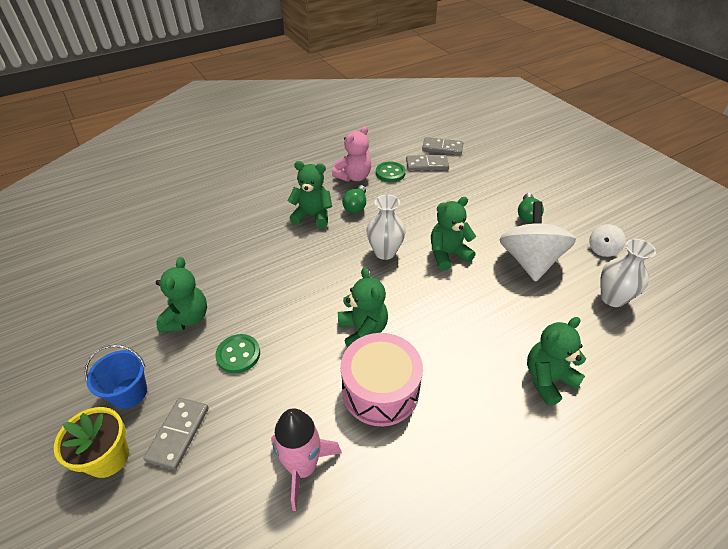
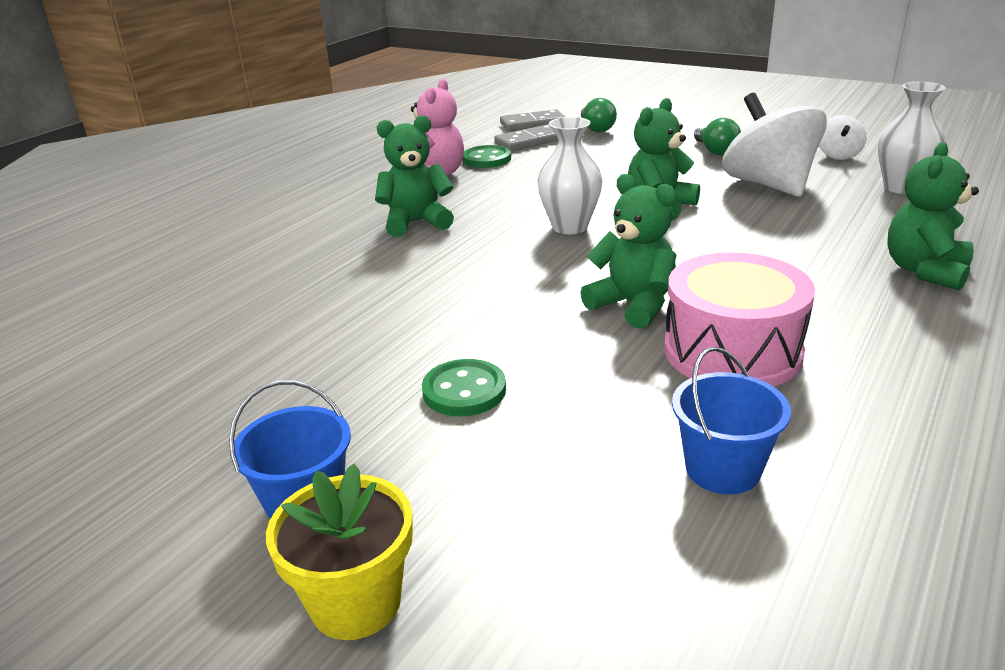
camera: 25 degrees left, 15 degrees down
grey domino [143,398,209,470] -> none
green teddy bear [156,257,207,333] -> none
pink rocket [271,408,342,511] -> blue bucket [672,347,791,494]
green light bulb [342,185,366,213] -> green light bulb moved to [581,98,617,132]

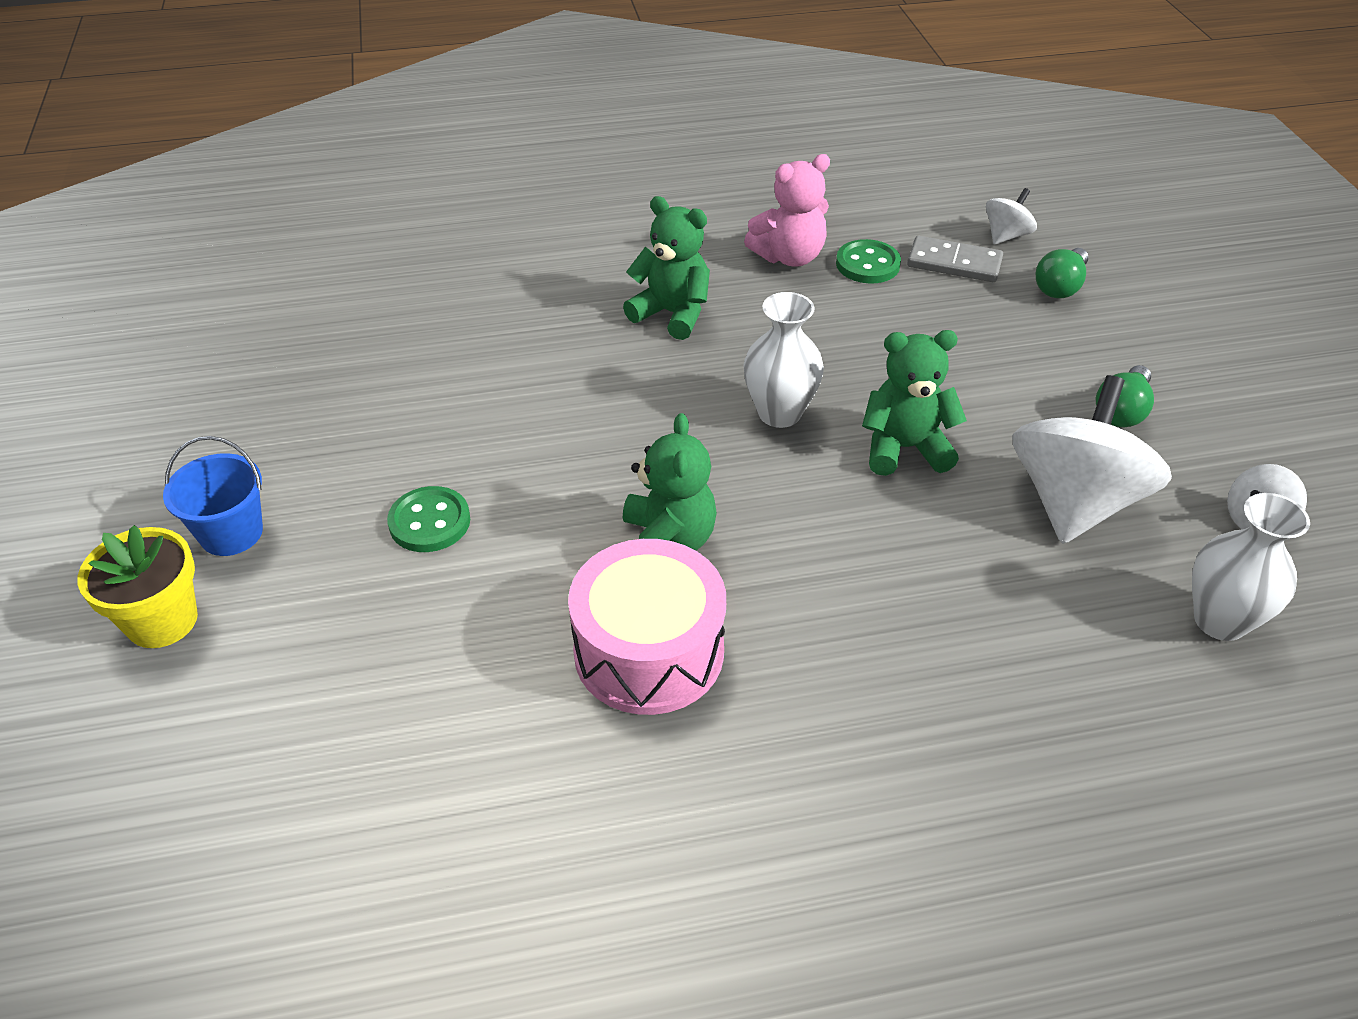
camera: 45 degrees right, 15 degrees up
grey domino [500,109,565,131] -> white spinning top [986,188,1037,245]
blue bucket [672,347,791,494] -> none
green teddy bear [887,142,979,291] -> none

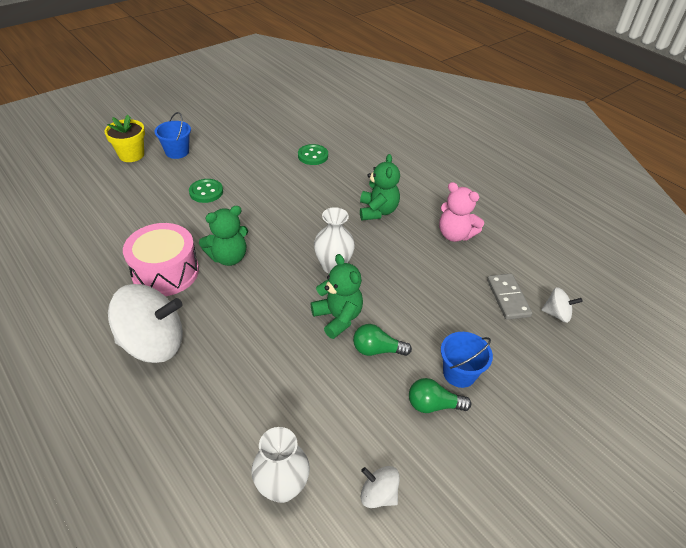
camera: 60 degrees right, 0 degrees up
green button [836,239,901,283] -> green button moved to [298,144,328,165]
white spinning top [1012,375,1172,544] -> white spinning top moved to [108,284,183,363]
green light bulb [1036,248,1089,298] -> green light bulb moved to [353,324,412,356]
none -> blue bucket [441,332,493,388]

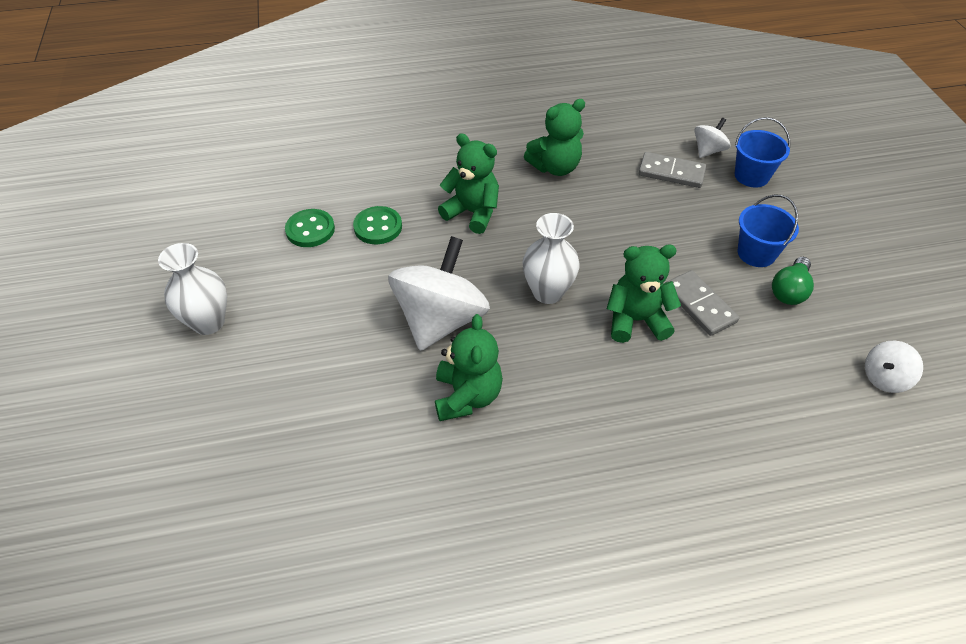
camera: 60 degrees left, 5 degrees up
yellow flower pot [104,115,145,162] -> none
white spinning top [108,284,183,363] -> white spinning top moved to [388,236,490,351]
pink drum [123,223,199,296] -> none
blue bucket [154,112,191,159] -> blue bucket moved to [735,117,790,187]
green button [189,179,223,203] -> green button moved to [353,206,402,244]
white vase [251,427,310,503] -> white vase moved to [158,243,227,335]
green light bulb [353,324,412,356] -> grey domino [665,270,739,336]
pink teddy bear [439,182,484,242] -> green teddy bear [524,99,585,176]

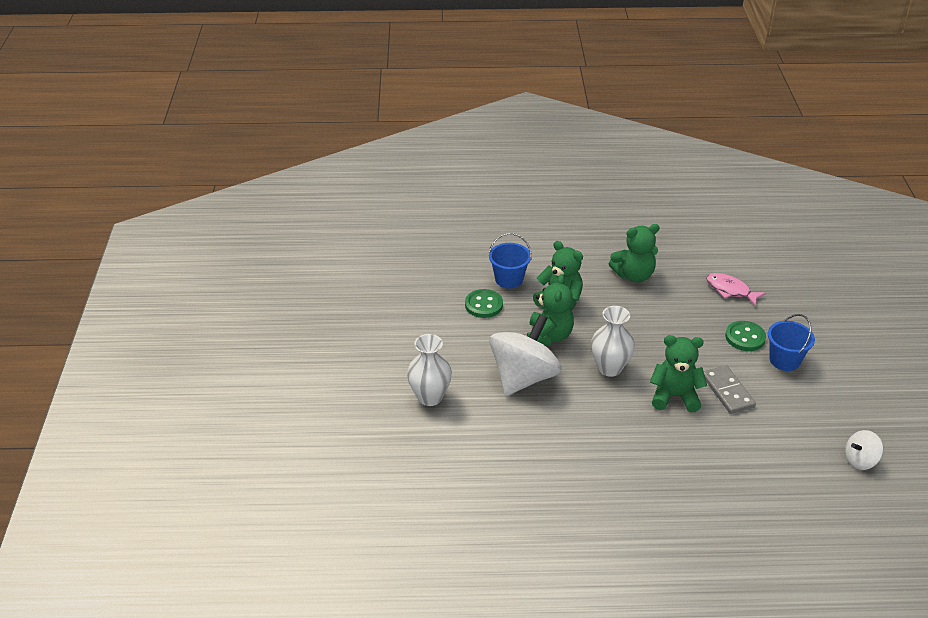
camera: 10 degrees right, 10 degrees down
white vase [158,243,227,335] -> white vase moved to [407,334,452,406]
green button [285,209,335,247] -> green button moved to [725,321,766,351]
green teddy bear [435,314,503,421] -> green teddy bear moved to [527,274,574,346]
grey domino [639,152,706,188] -> pink fish [706,273,766,307]
white spinning top [694,118,731,158] -> none
blue bucket [735,117,790,187] -> blue bucket moved to [489,233,532,288]
green light bulb [772,257,814,305] -> none

